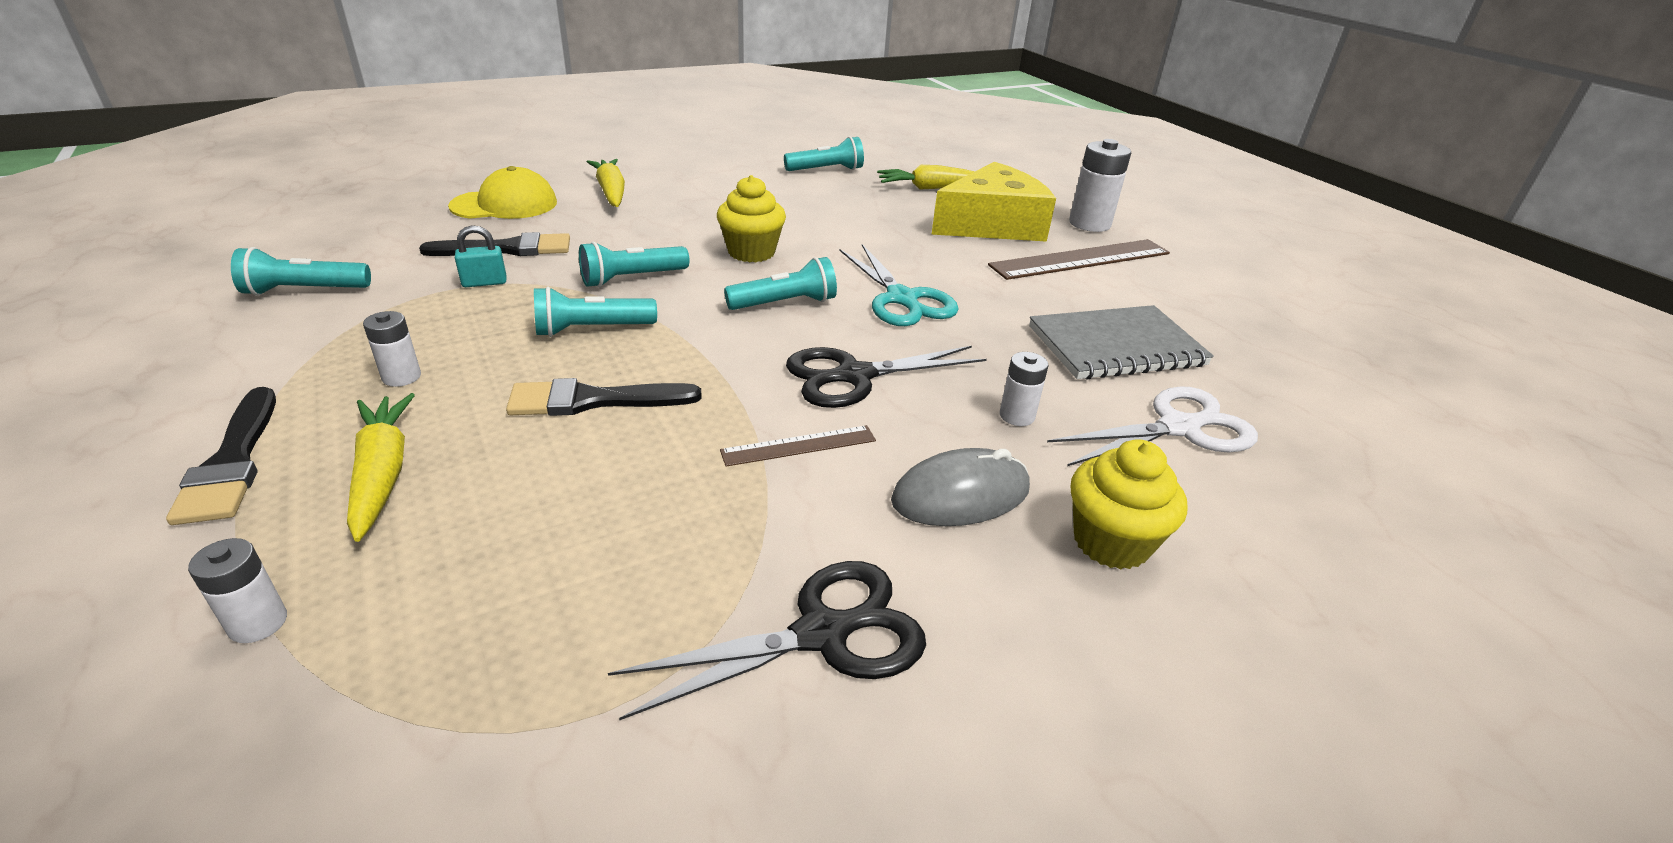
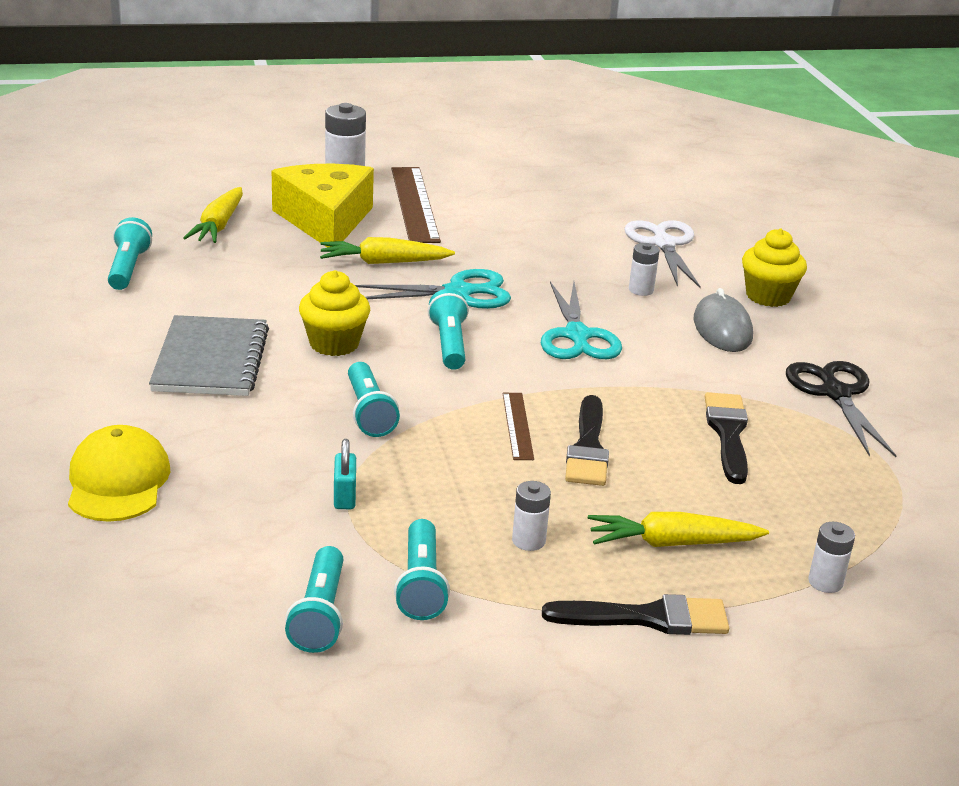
camera: 75 degrees left, 5 degrees down
black brush [419,232,570,256] -> black brush moved to [705,392,748,484]
turquoise flashlight [534,287,657,337] -> turquoise flashlight moved to [394,519,450,620]
yellow carrot [587,159,625,207] -> yellow carrot moved to [320,237,455,264]
brown ruler [720,425,876,467] -> brown ruler moved to [503,393,534,460]
black scissors [786,346,987,408] -> turquoise scissors [541,282,622,359]
grey notebook [1029,305,1214,379] -> grey notebook moved to [149,315,269,396]

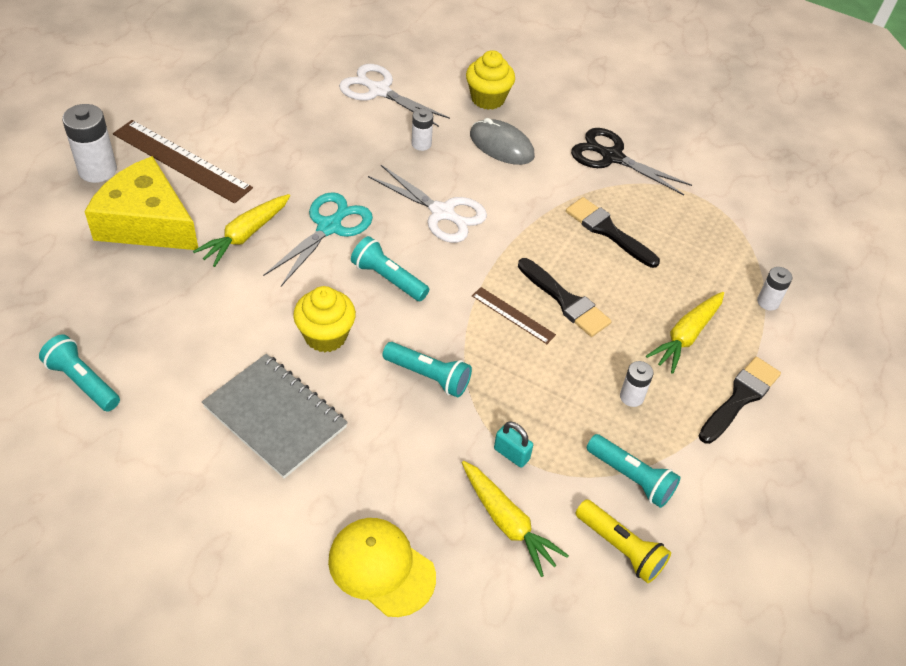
camera: 50 degrees left, 20 degrees up
yellow carrot [183,187,243,243] -> yellow carrot moved to [462,461,569,577]
turquoise flashlight [285,546,343,653] -> yellow flashlight [576,499,671,583]
turquoise scissors [541,282,622,359] -> white scissors [368,165,487,243]

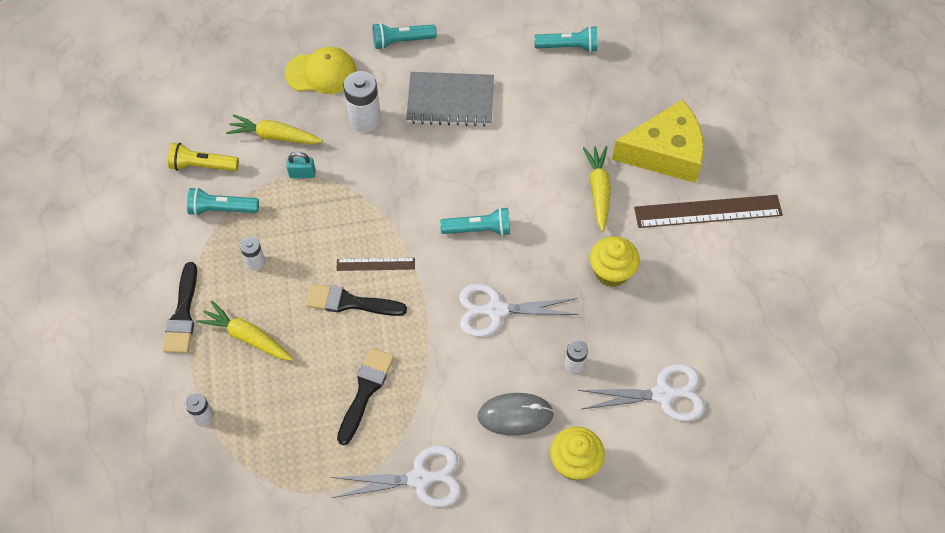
camera: 145 degrees right, 10 degrees up
white battery [62,104,117,183] -> white battery moved to [343,71,381,132]
turquoise scissors [263,192,373,286] -> none
yellow cupcake [293,286,356,352] -> yellow cupcake moved to [590,236,640,287]
turquoise flashlight [382,342,472,398] -> turquoise flashlight moved to [373,23,437,49]
black brush [566,197,660,268] -> black brush turned 75 degrees counterclockwise [337,348,394,445]
black scissors [571,128,692,195] -> white scissors [331,445,462,507]
yellow carrot [646,292,724,374] -> yellow carrot turned 60 degrees counterclockwise [196,301,293,361]

